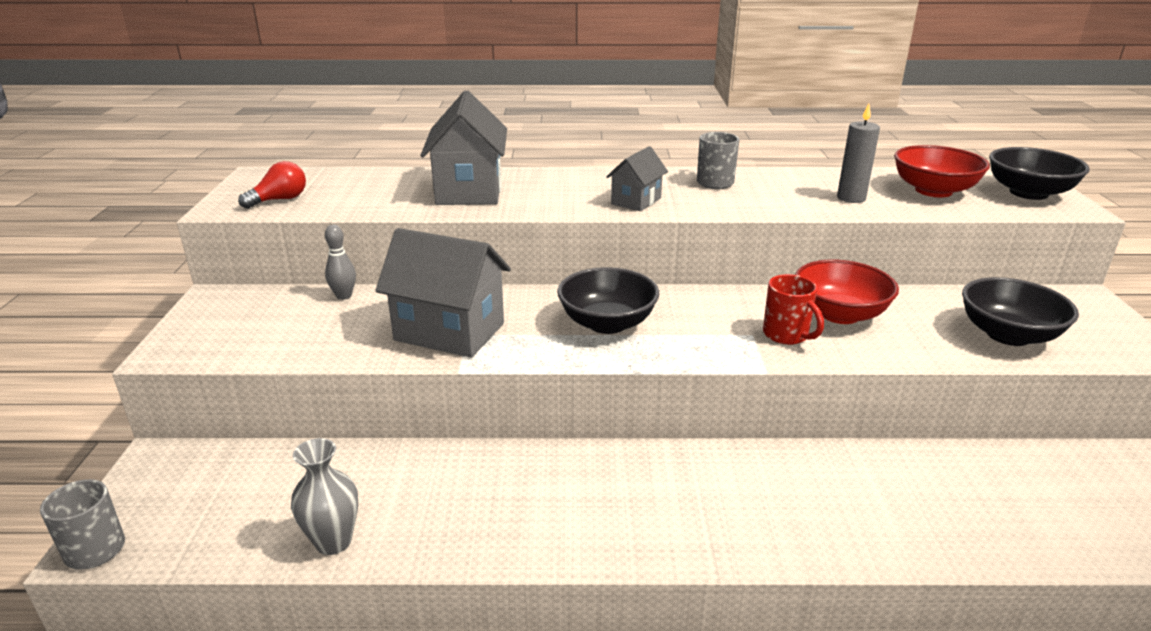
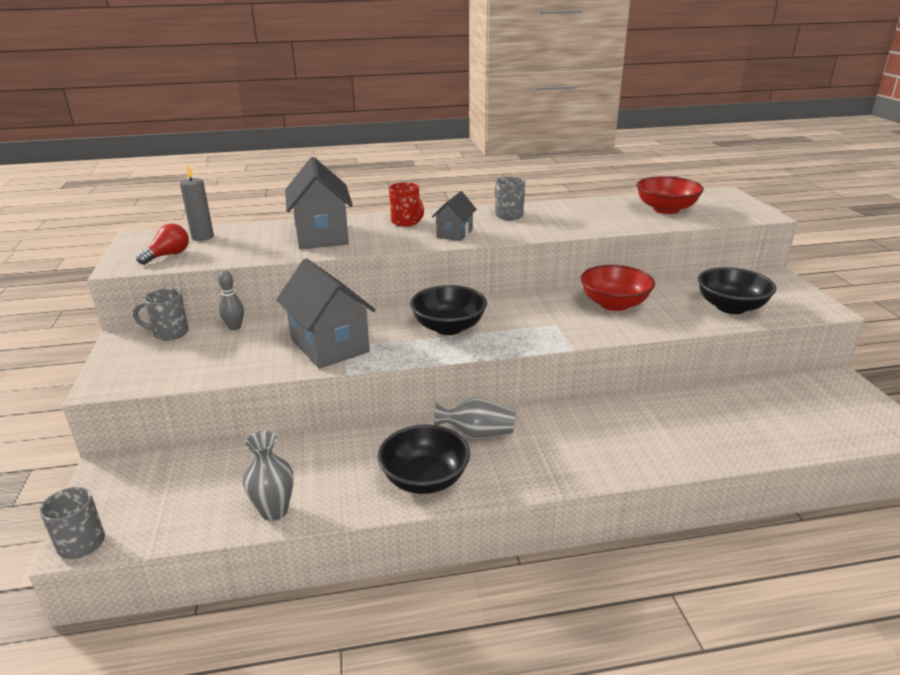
camera: 10 degrees left, 0 degrees up
grey house [375,228,511,358] -> grey house turned 45 degrees clockwise [276,258,376,369]
red mug [763,274,824,345] -> red mug moved to [389,182,424,227]
grey candle [837,104,880,203] -> grey candle moved to [180,165,214,241]
black bowl [989,147,1090,200] -> black bowl moved to [378,424,470,494]
none -> grey mug [133,288,189,341]
none -> grey vase [434,397,515,440]

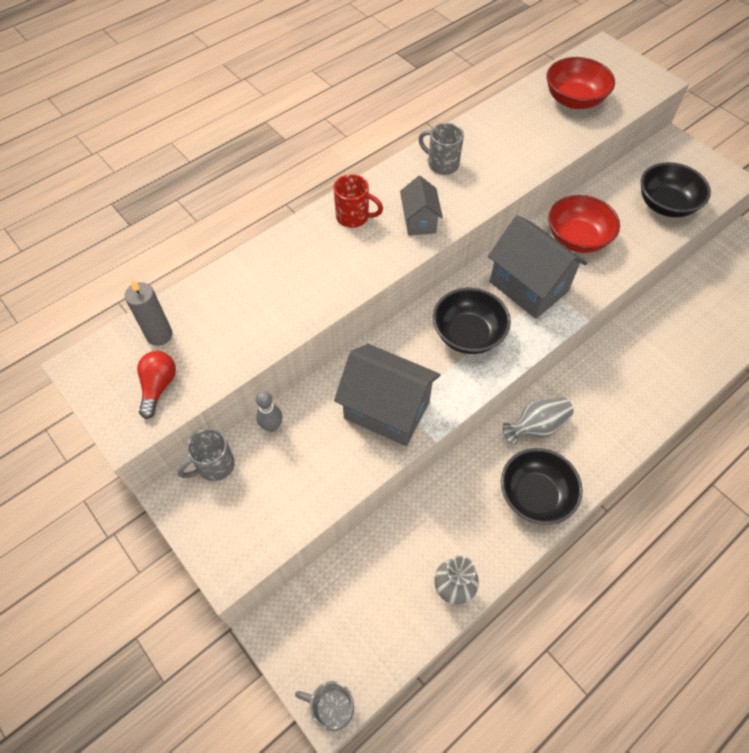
camera: 30 degrees left, 30 degrees up
grey house [285,157,353,249] -> grey house moved to [488,215,587,319]

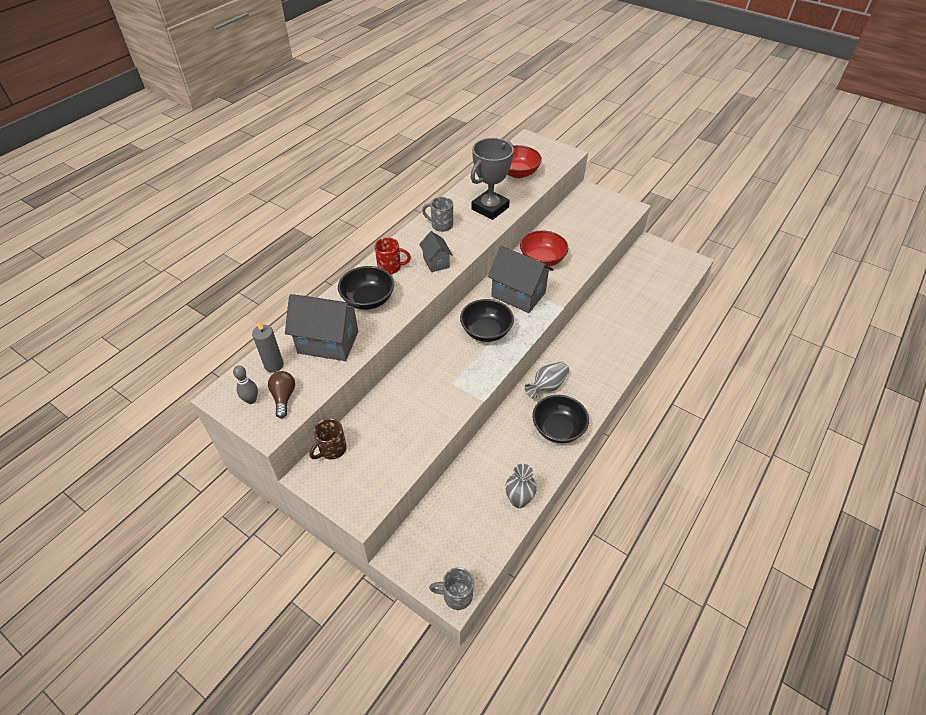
camera: 15 degrees left, 10 degrees down
red light bulb [137,351,176,419] -> brown light bulb [268,371,295,418]
grey mug [178,428,235,481] -> brown mug [309,418,347,459]
grey bowling pin [256,391,282,432] -> grey bowling pin moved to [233,365,258,404]
grey house [334,344,440,446] -> grey house moved to [285,294,359,361]
black bowl [641,162,711,217] -> black bowl moved to [338,266,394,310]
none -> grey trophy [471,138,514,220]

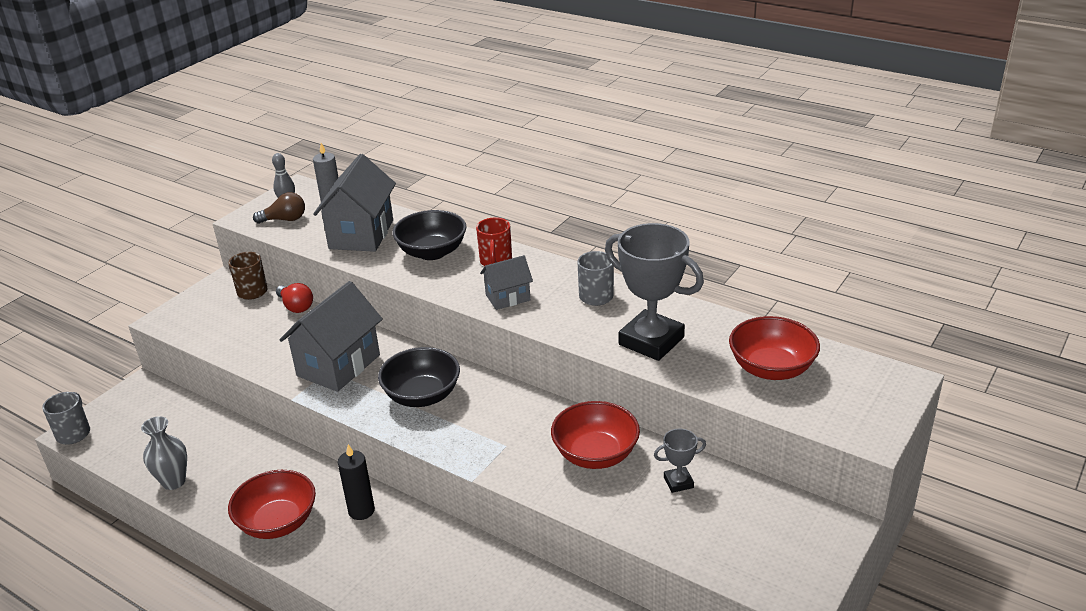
camera: 90 degrees right, 15 degrees down
grey house [488,246,554,313] -> grey house moved to [280,281,383,392]
grey vase [525,362,569,399] -> black candle [338,444,375,520]
black bowl [532,395,589,443] -> red bowl [228,470,316,539]
none -> red light bulb [276,283,313,313]
none -> grey trophy [654,429,706,493]

